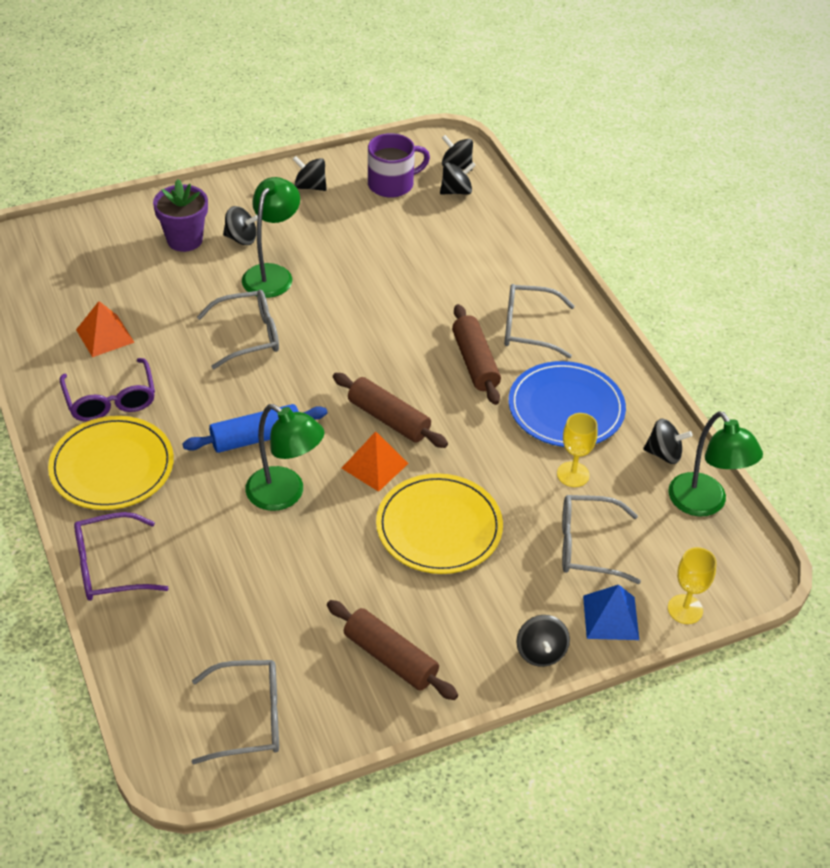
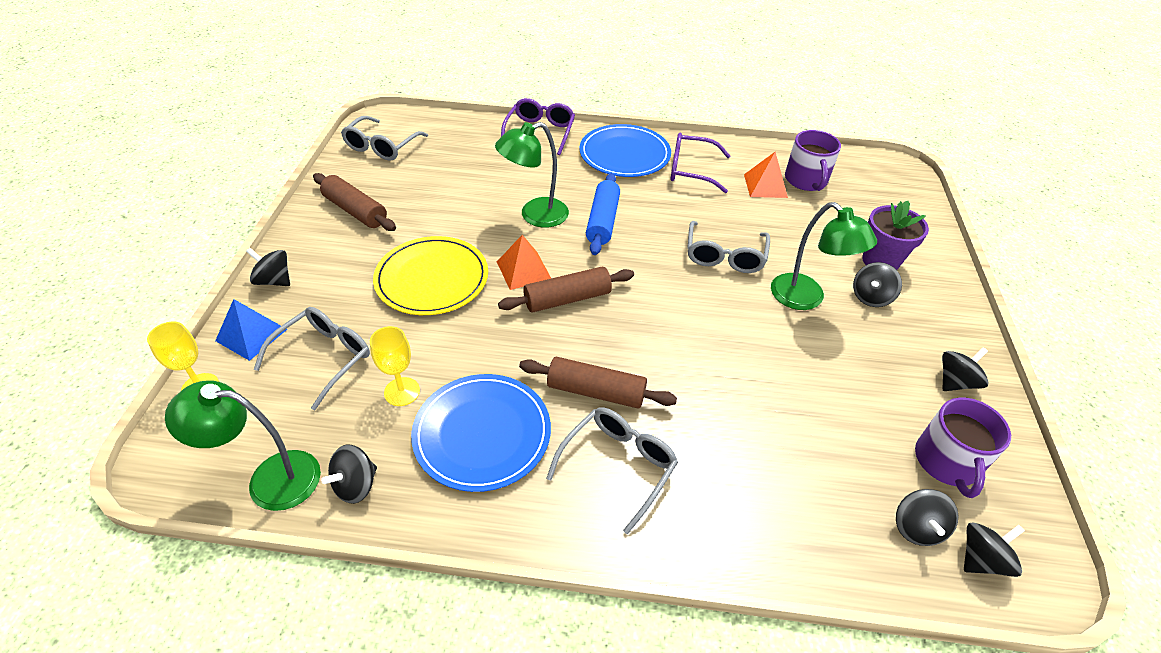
camera: 120 degrees right, 0 degrees up
yellow plate [48,416,174,510] -> blue plate [579,124,671,177]
brown rolling pin [327,600,458,700] -> brown rolling pin turned 60 degrees clockwise [313,173,396,231]
none -> purple mug [785,130,841,191]

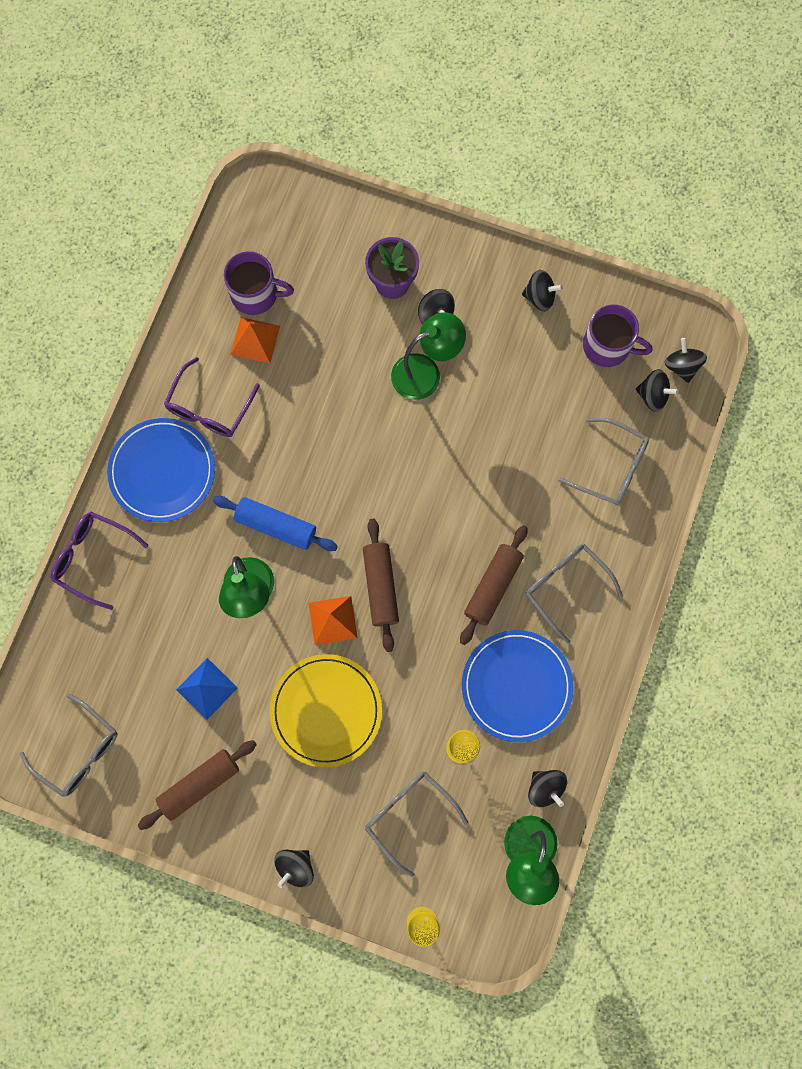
camera: 75 degrees left, 30 degrees up
blue pyramid [215,299,287,361] -> blue pyramid moved to [176,658,238,720]
grey glasses [687,221,770,273] -> grey glasses moved to [558,418,649,505]
black spinning top [942,347,989,391] -> black spinning top turned 120 degrees clockwise [522,270,563,311]

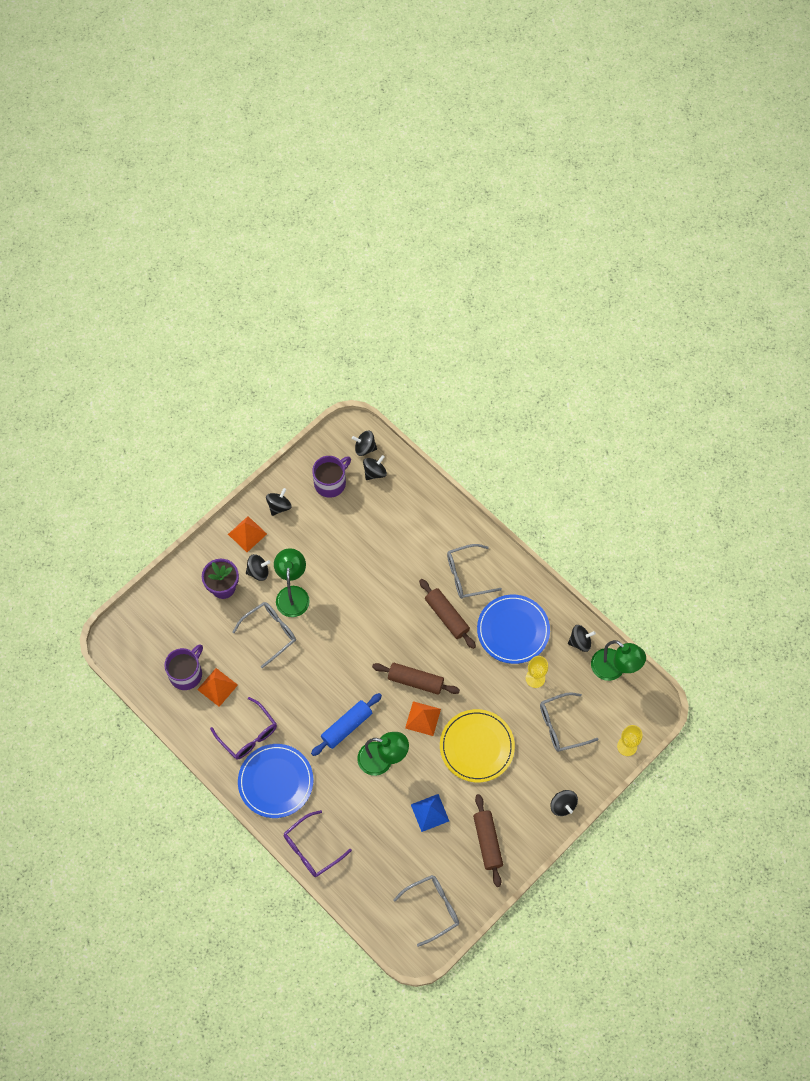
camera: 65 degrees left, 10 degrees down
grey glasses [558,418,649,505] -> grey glasses moved to [232,602,296,668]
none -> orange pyramid [228,516,267,552]

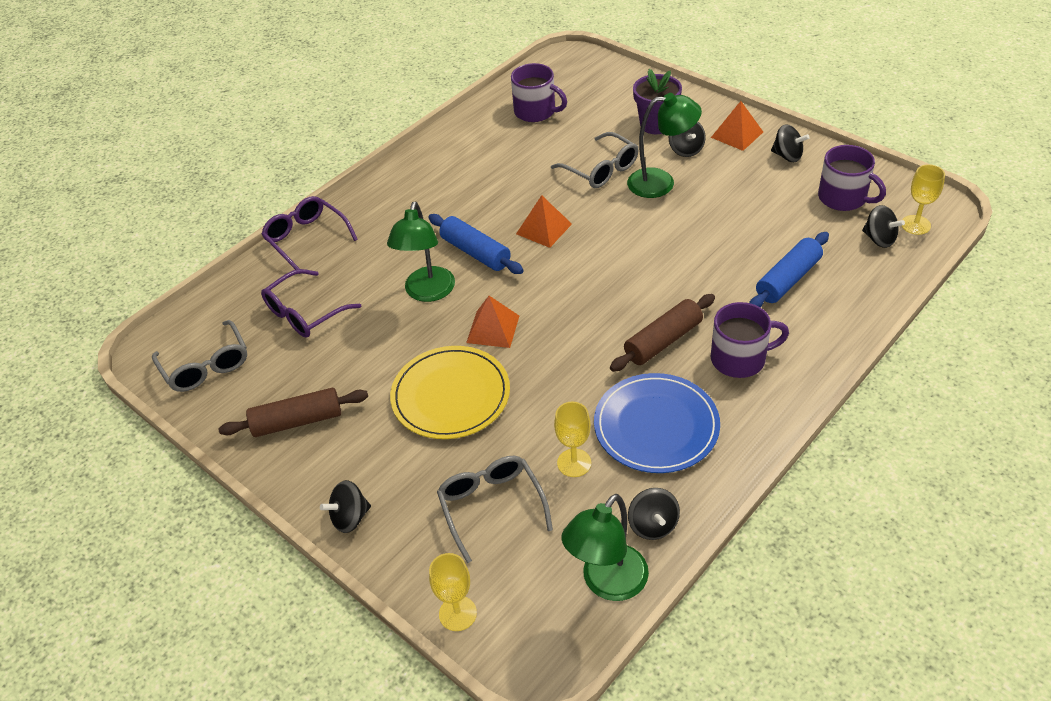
camera: 90 degrees right, 20 degrees down
orange pyramid [197,668,238,707] -> orange pyramid moved to [516,195,572,248]
purple glasses [210,697,277,760] -> purple glasses moved to [261,269,361,338]
blue plate [238,744,313,818] -> none
black spinning top [352,431,377,456] -> yellow goblet [902,164,945,235]
brown rolling pin [372,663,460,695] -> none
blue pyramid [411,794,449,832] -> none
grey glasses [447,544,502,599] -> purple mug [711,302,789,378]
none -> blue rolling pin [749,232,829,307]

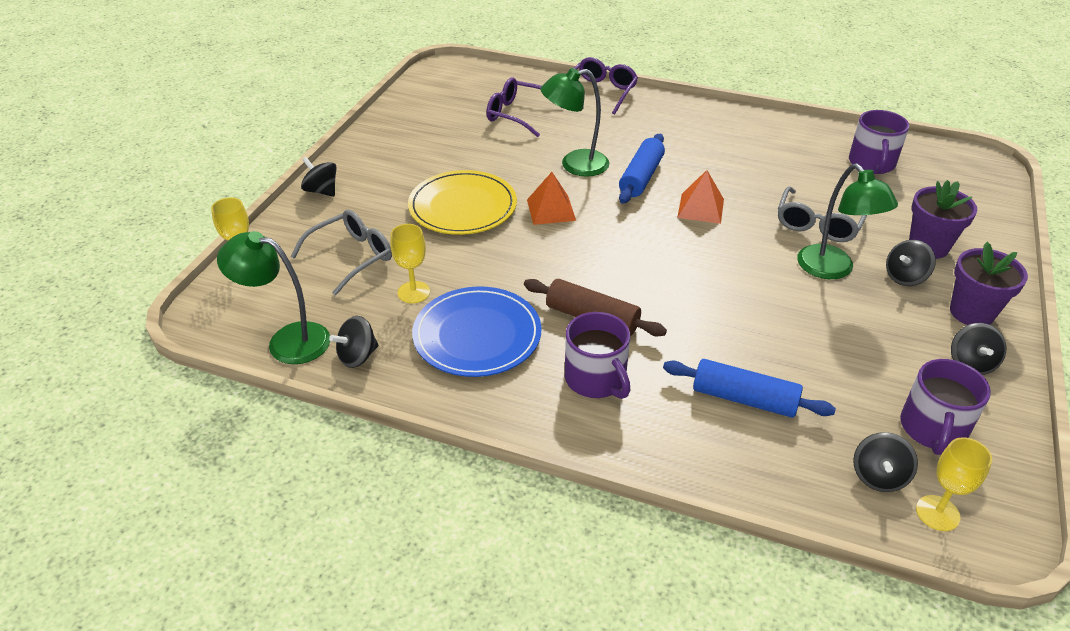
camera: 65 degrees right, 5 degrees down
grey glasses [152,320,247,392] -> none
brown rolling pin [218,388,368,437] -> none
orange pyramid [711,101,763,151] -> purple flower pot [950,242,1028,325]

